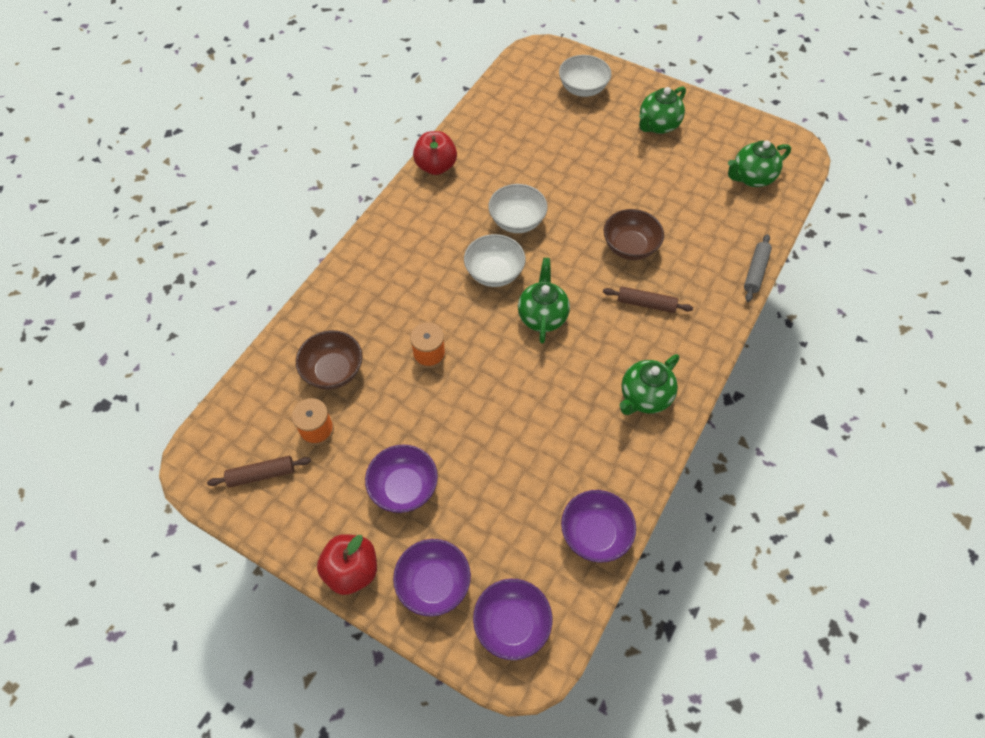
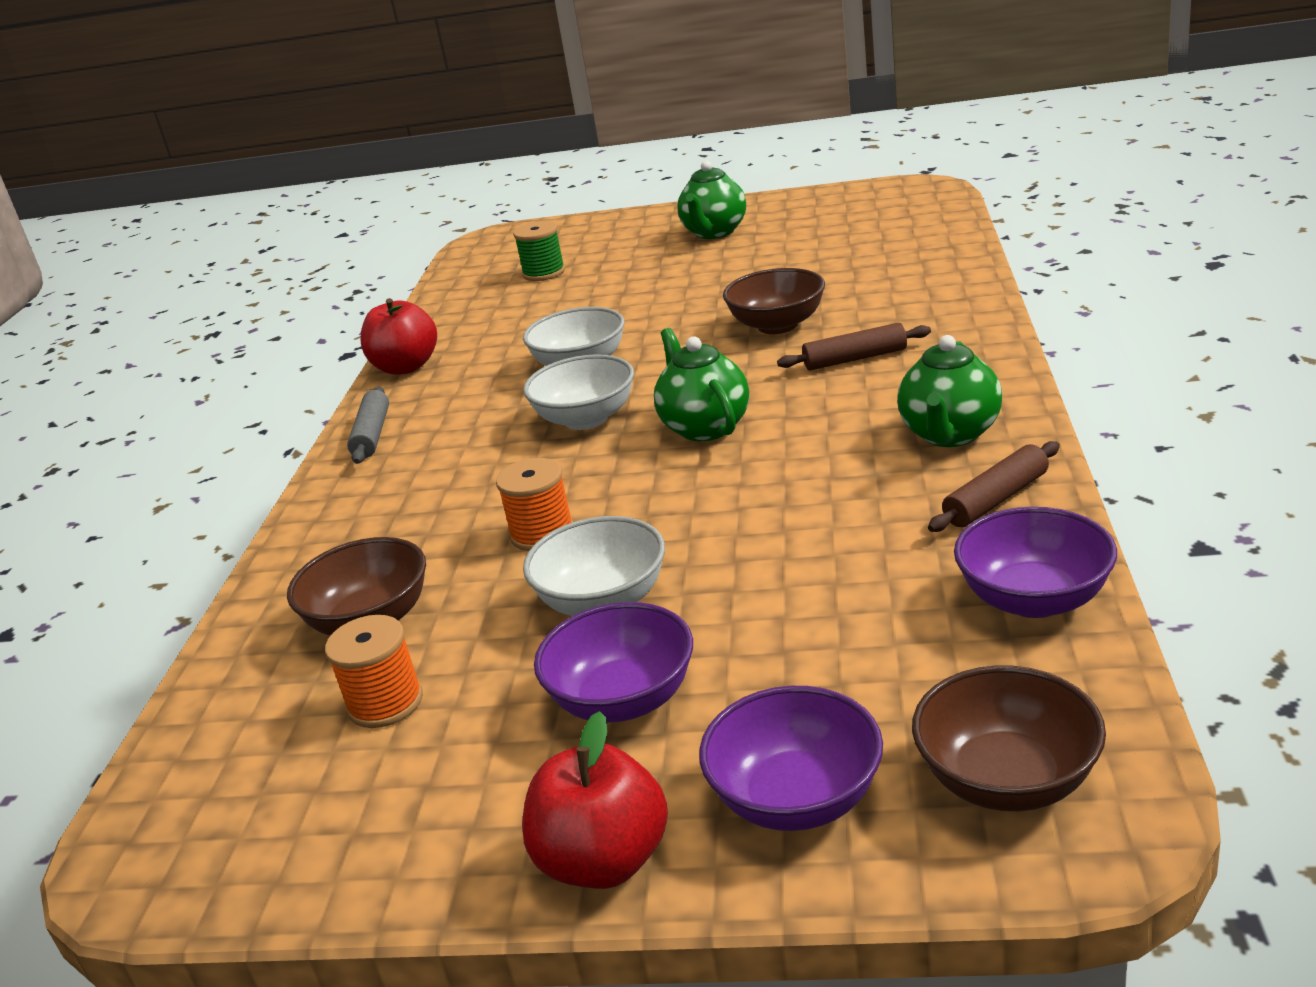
camera: 20 degrees left, 30 degrees down
brown rolling pin [207,456,311,488] -> brown rolling pin moved to [928,441,1060,532]
purple bowl [473,579,552,660] -> brown bowl [912,666,1106,811]
white bowl [559,55,611,97] -> white bowl moved to [523,516,665,616]
green teapot [728,140,791,187] -> none
grey rolling pin [744,234,772,302] -> grey rolling pin moved to [347,387,389,464]
none -> green spool [513,221,565,281]

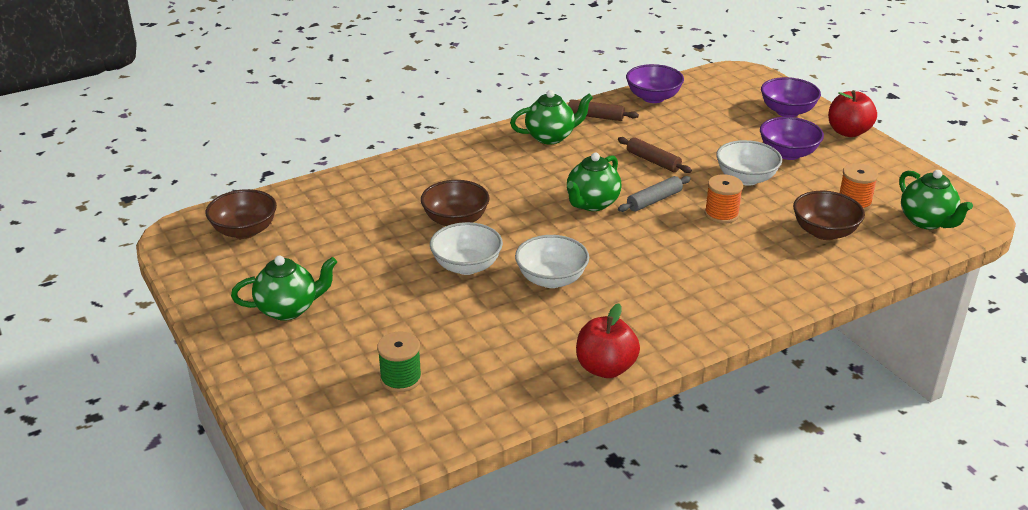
camera: 130 degrees left, 5 degrees up
grey rolling pin [347,387,389,464] -> grey rolling pin moved to [618,176,691,212]
white bowl [523,354,634,430] -> white bowl moved to [430,222,503,275]
brown rolling pin [777,323,931,370] -> brown rolling pin moved to [618,137,692,173]
brown bowl [912,666,1106,811] -> brown bowl moved to [206,189,277,239]
none -> green teapot [899,170,973,229]

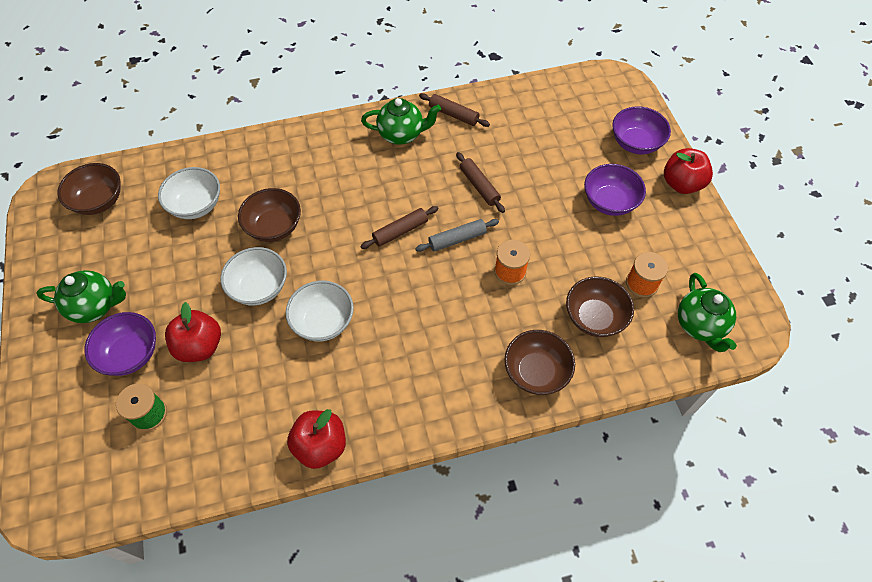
camera: 15 degrees right, 25 degrees up
green teapot [567,153,621,211] -> brown rolling pin [360,206,439,249]
purple bowl [626,64,684,103] -> purple bowl moved to [84,312,156,376]
white bowl [716,140,782,186] -> white bowl moved to [158,167,220,219]
none -> red apple [165,302,221,362]
none -> brown bowl [505,330,575,395]

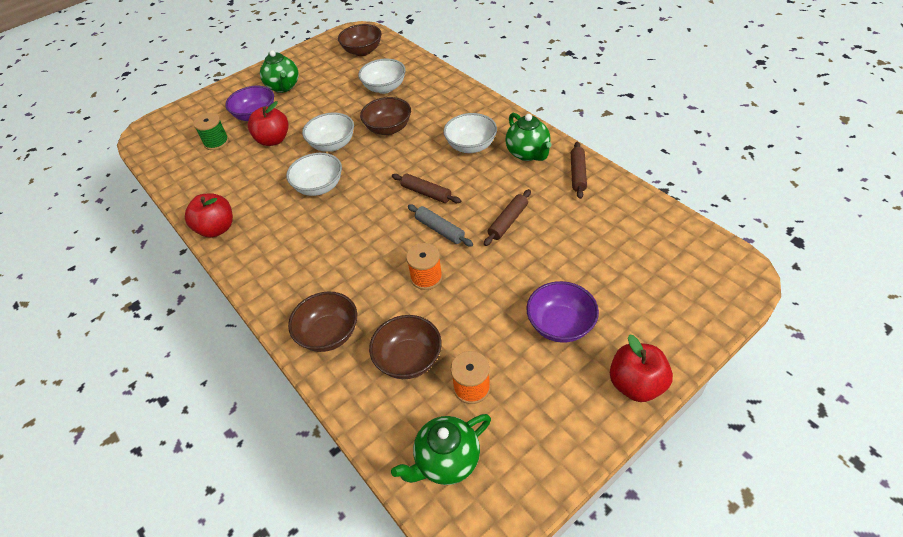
camera: 70 degrees right, 10 degrees down
purple bowl [612,106,671,154] -> none
none -> white bowl [443,113,497,153]

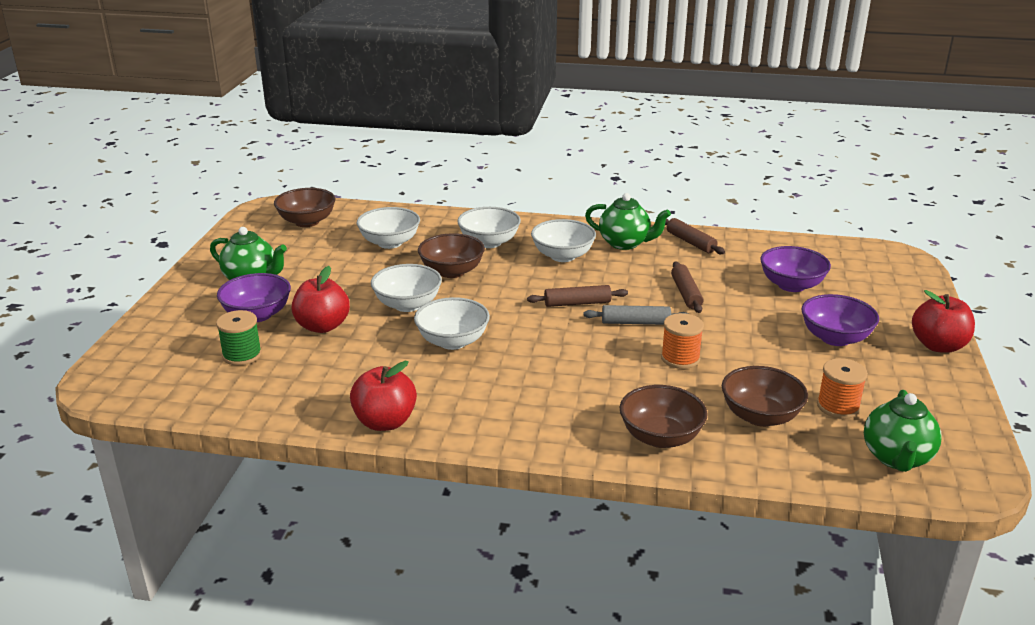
camera: 45 degrees left, 20 degrees down
none -> white bowl [457,207,521,248]
none -> purple bowl [760,246,831,292]

